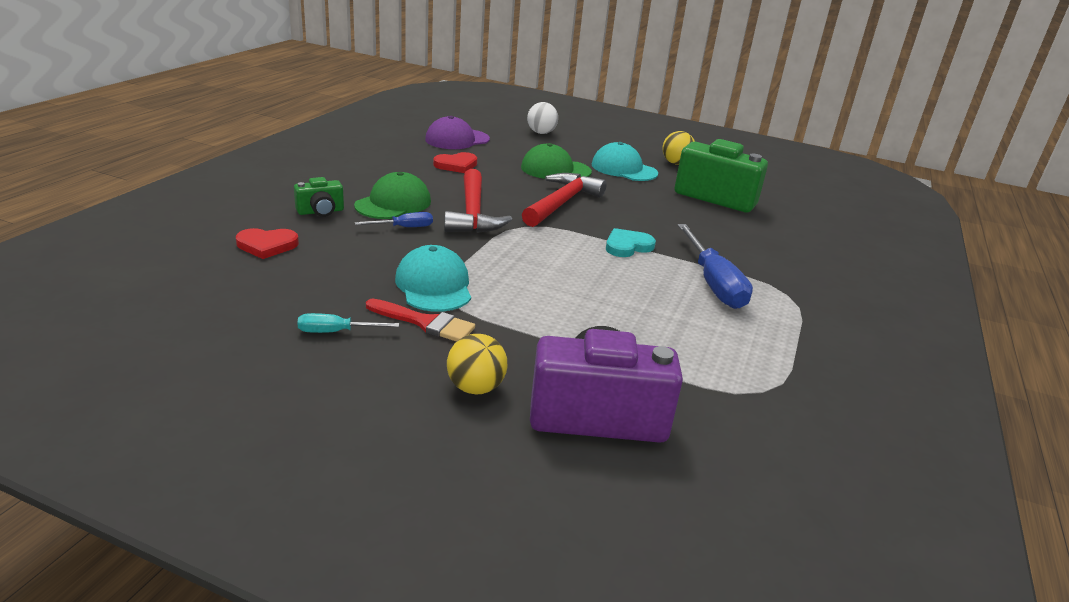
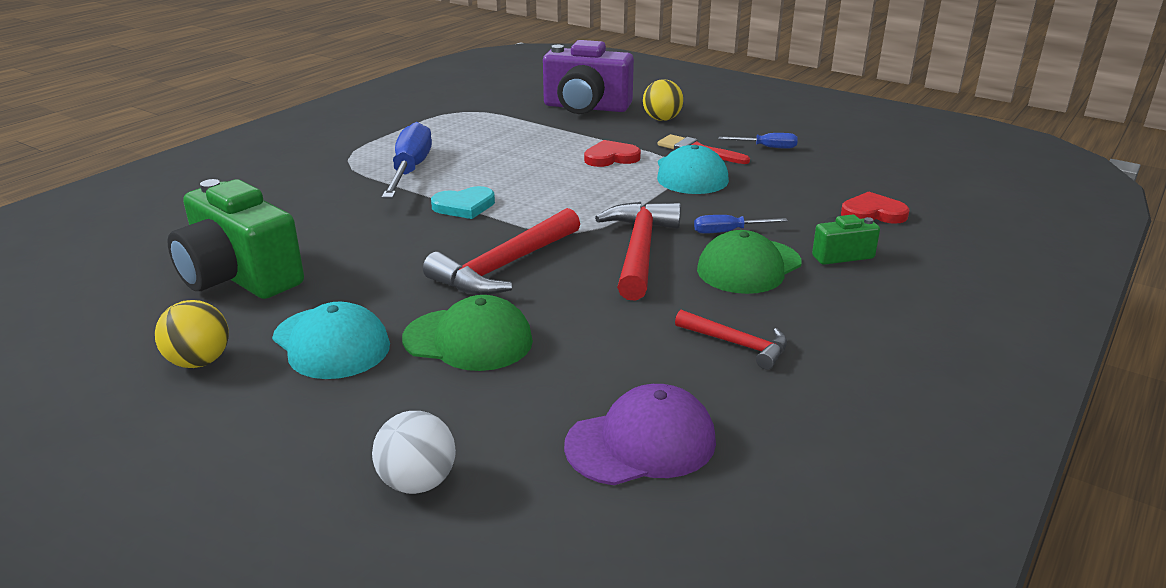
camera: 165 degrees left, 0 degrees up
turquoise screwdriver [297,313,399,333] -> blue screwdriver [719,133,798,149]
red heart [433,152,477,173] -> red heart moved to [584,140,641,167]
none -> red hammer [675,310,787,369]

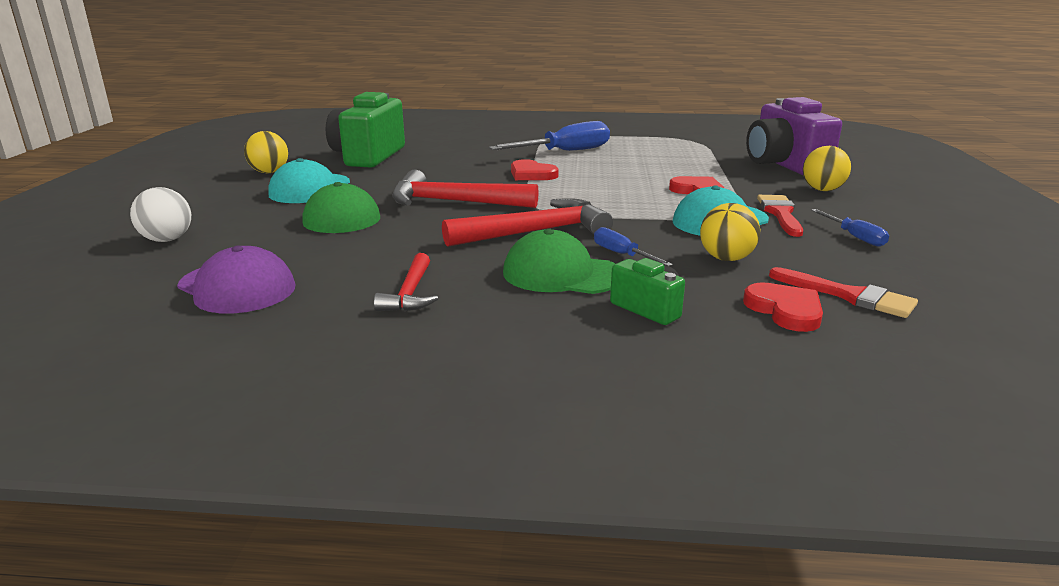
camera: 60 degrees right, 5 degrees down
turquoise heart [431,186,495,219] -> red heart [511,159,559,180]
none -> yellow ball [700,203,761,261]
none -> red brush [769,267,918,318]

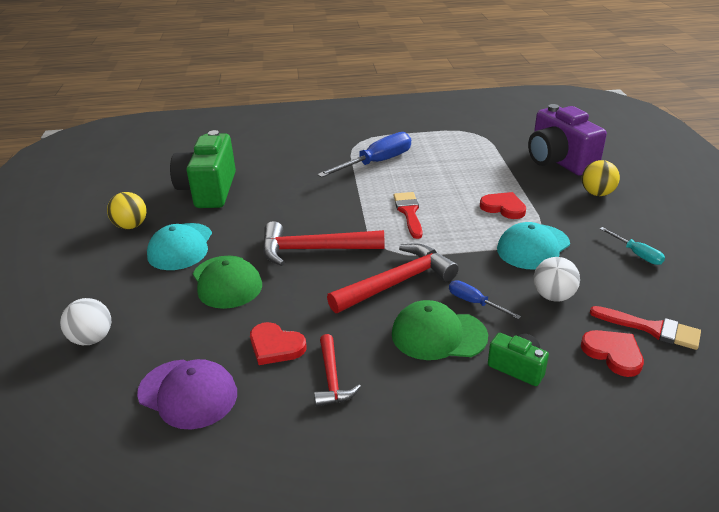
camera: 10 degrees left, 10 degrees up
red heart [511,159,559,180] -> red heart moved to [250,322,306,365]
yellow ball [700,203,761,261] -> white ball [533,257,580,302]
red brush [757,195,803,237] -> red brush moved to [393,192,422,239]
blue screwdriver [811,209,889,247] -> turquoise screwdriver [600,227,665,265]

